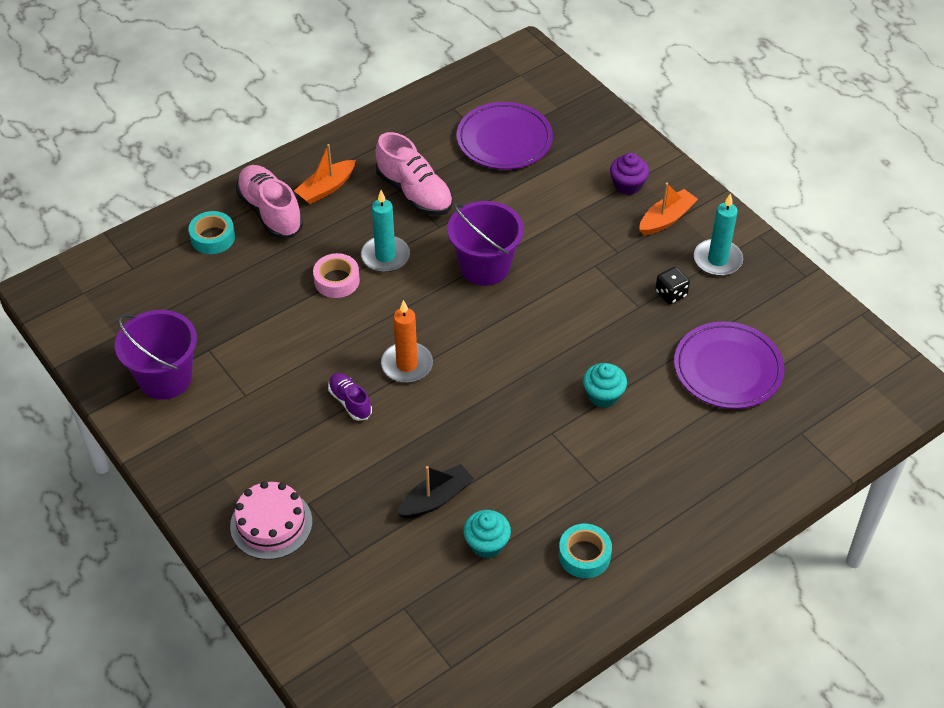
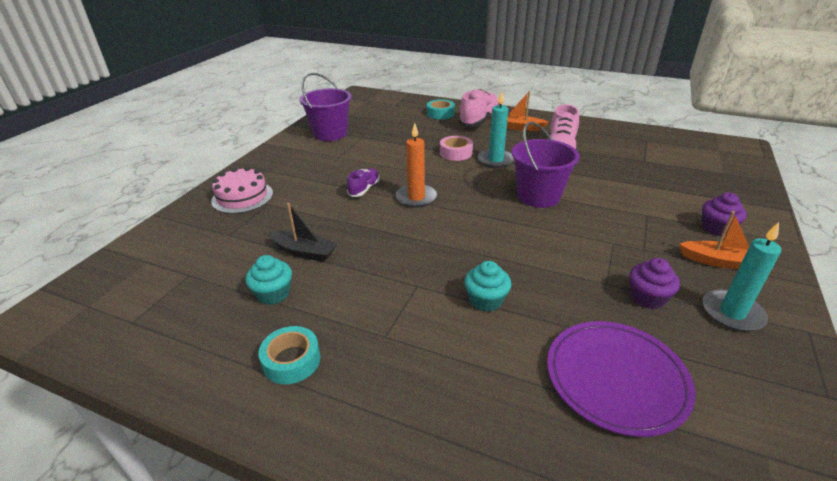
camera: 60 degrees right, 15 degrees down
purple plate [456,102,553,169] -> none
black dice [655,267,690,305] -> purple cupcake [629,258,680,309]

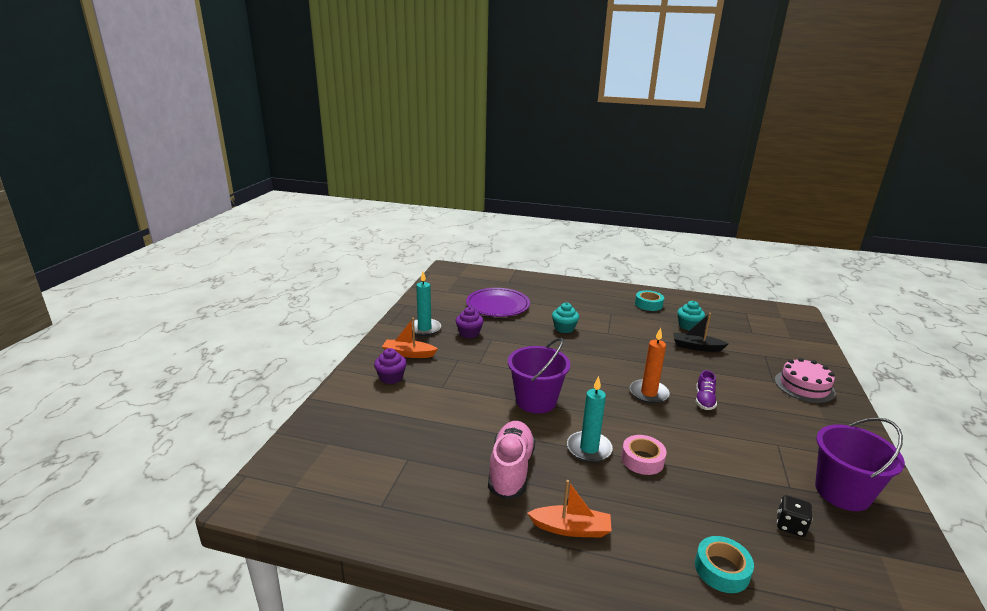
camera: 170 degrees right, 10 degrees down
pink shoe [458,89,500,127] -> none
none -> black dice [777,495,812,537]

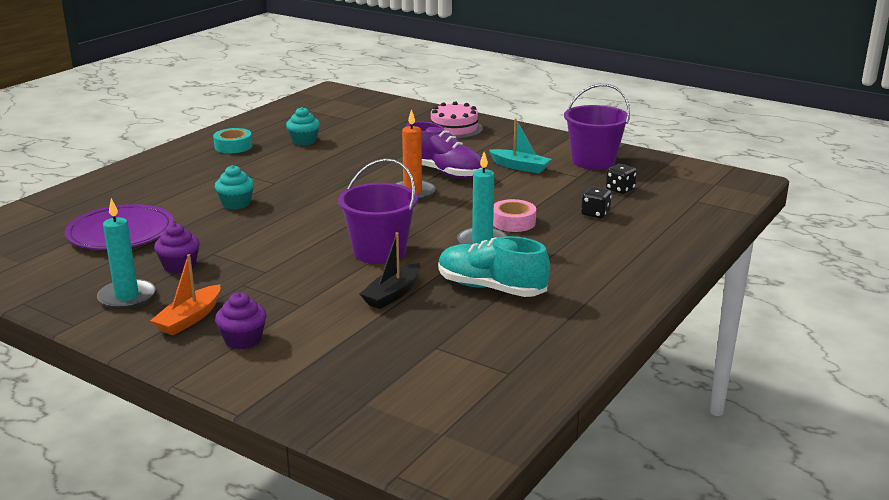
camera: 70 degrees left, 0 degrees up
pink shoe [488,421,535,500] -> turquoise shoe [438,236,550,297]
orange boat [527,480,612,538] -> none
black boat [674,313,729,352] -> black boat moved to [360,232,421,309]
turquoise tape [695,536,754,593] -> none
purple shoe [696,370,717,410] -> purple shoe [406,121,483,178], size x1.79
none -> turquoise boat [489,118,552,173]
none -> black dice [581,187,612,218]

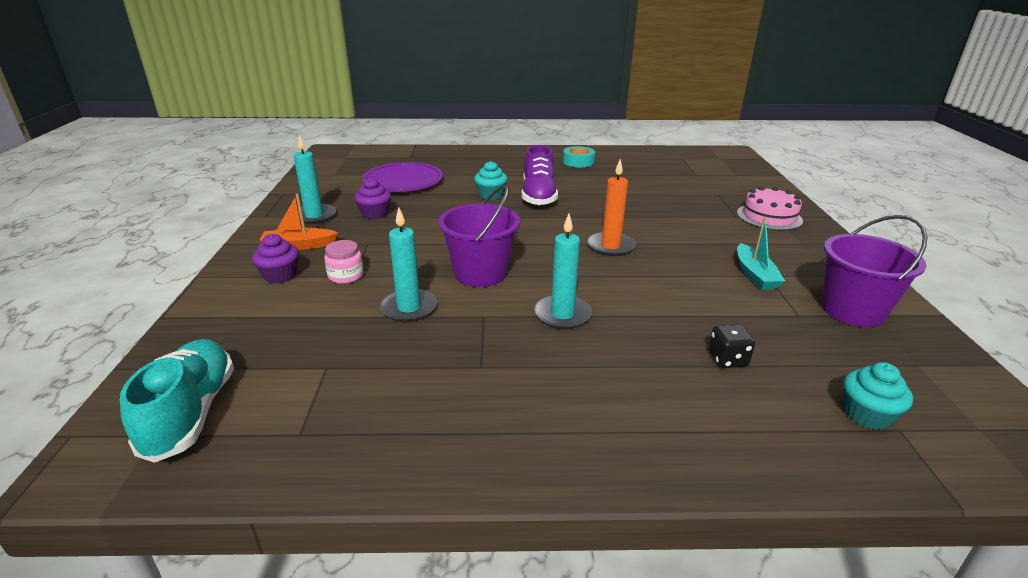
camera: 55 degrees right, 5 degrees up
turquoise cupcake [286,107,320,146] -> turquoise cupcake moved to [844,362,913,430]
black boat [360,232,421,309] -> turquoise candle [379,207,437,322]
purple shoe [406,121,483,178] -> purple shoe moved to [522,145,558,206]
turquoise shoe [438,236,550,297] -> turquoise shoe moved to [120,339,234,463]
pink tape [493,199,536,232] -> none
black dice [606,164,637,194] -> none
none -> pink jar [324,240,364,284]

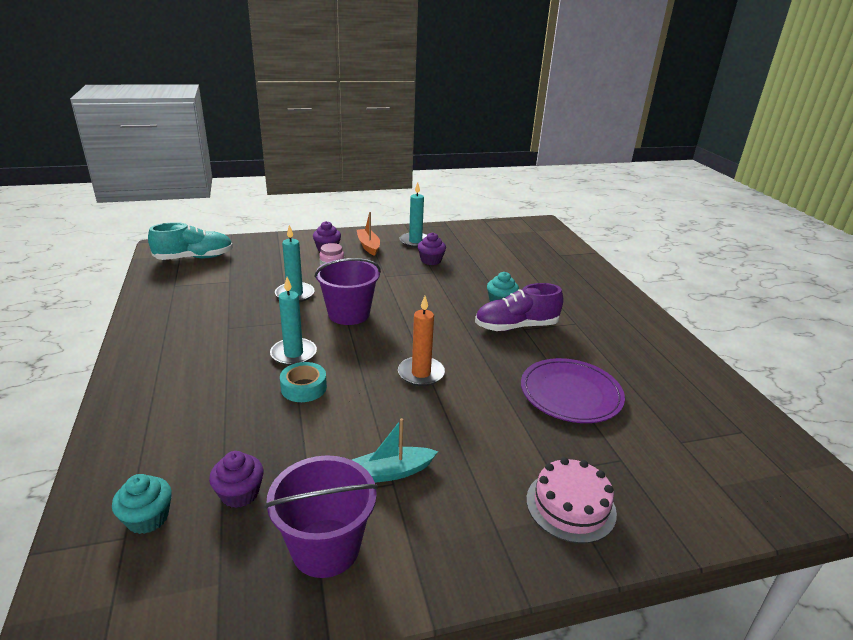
camera: 75 degrees right, 0 degrees up
purple plate [362,162,443,192] -> purple plate moved to [521,358,625,423]
turquoise tape [563,146,595,167] -> turquoise tape moved to [280,362,327,402]
black dice [708,324,755,368] -> none
none -> purple cupcake [209,451,264,508]

